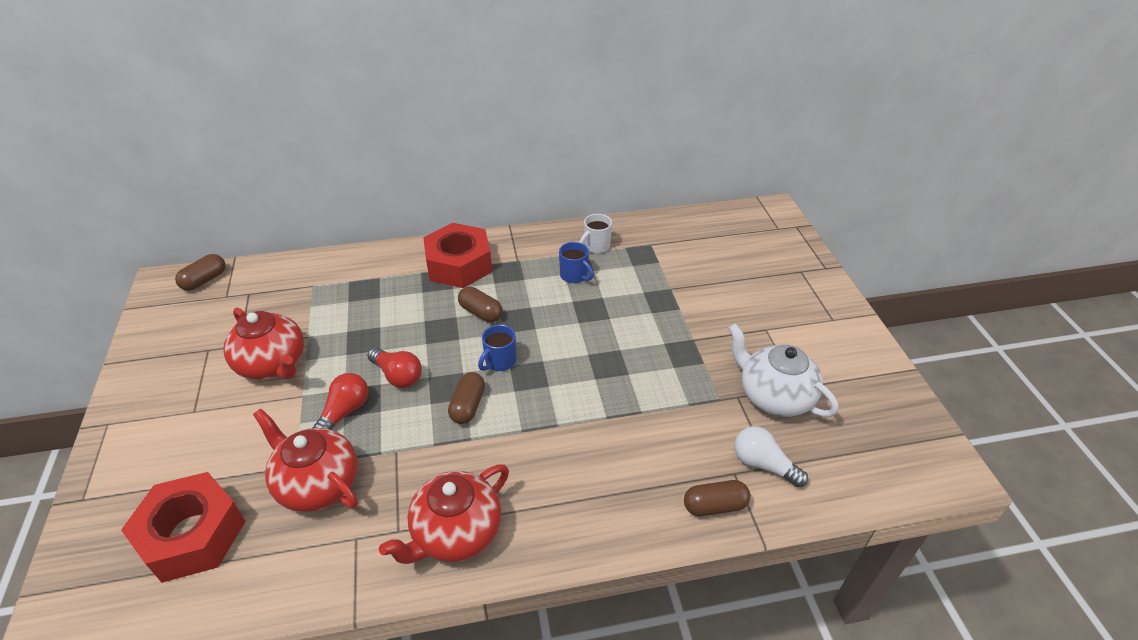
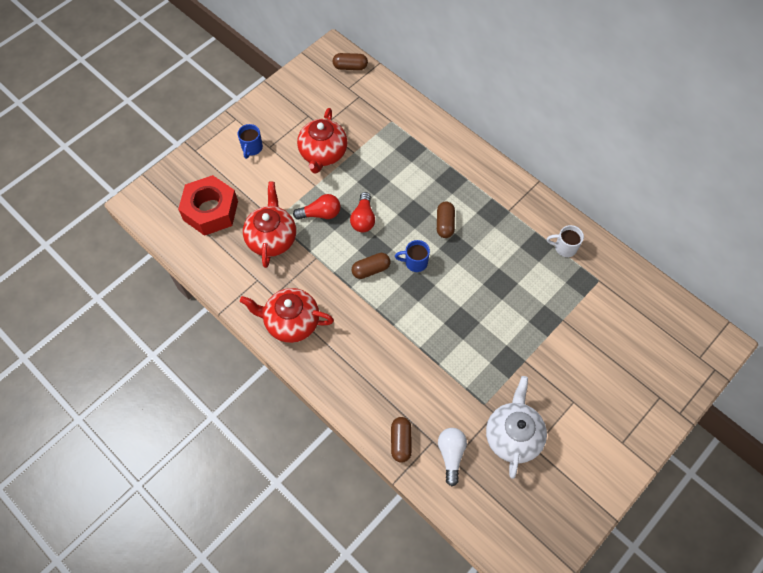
camera: 55 degrees right, 20 degrees up
red nut [423,223,492,288] -> none
blue mug [559,242,594,283] -> blue mug moved to [238,124,263,159]
brown capsule [684,480,750,516] -> brown capsule turned 45 degrees clockwise [391,417,412,463]

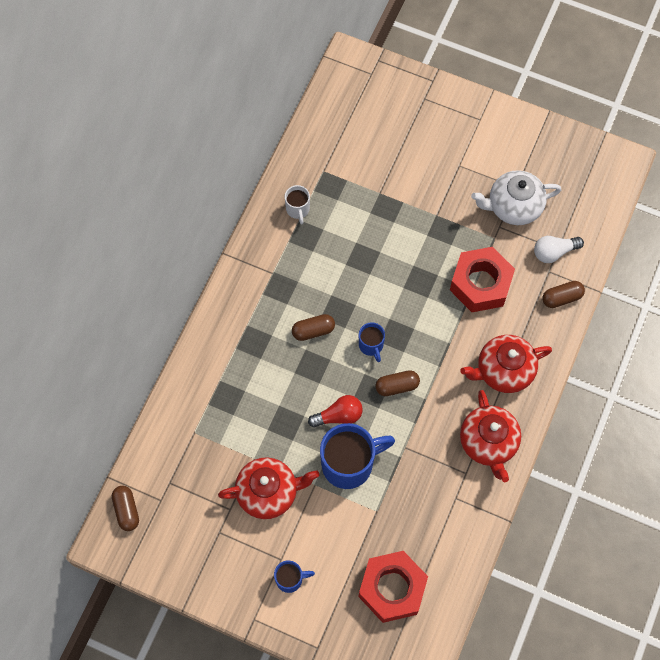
camera: 110 degrees left, 5 degrees up
red teapot [243,182,296,268] -> red teapot moved to [460,335,552,393]
red light bulb [293,194,341,220] -> blue mug [320,423,395,489]
brown capsule [352,253,390,279] -> brown capsule turned 60 degrees counterclockwise [375,370,420,396]
none -> red nut [450,247,515,312]

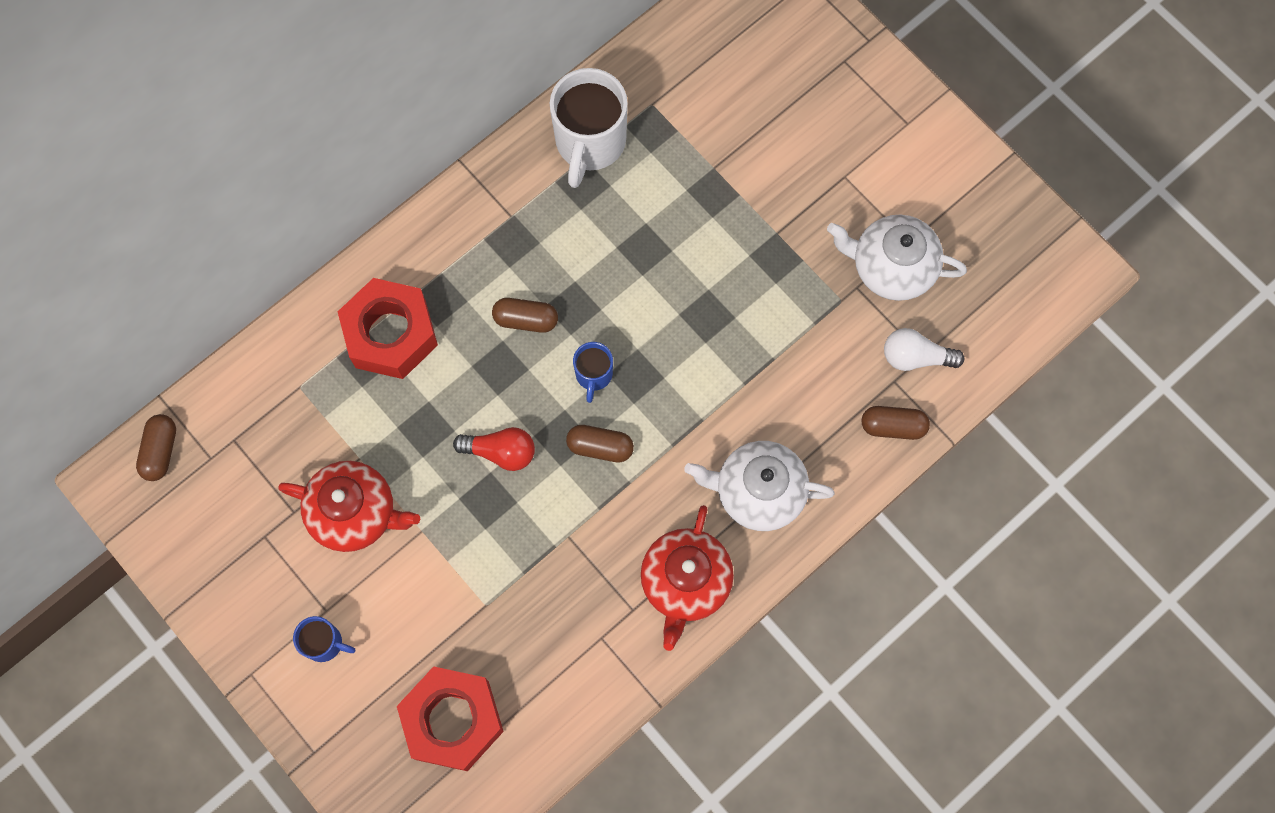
camera: 25 degrees right, 5 degrees up
white mug [285,185,310,225] -> white mug [550,68,628,188], size x1.98
blue mug [320,423,395,489] -> none
red nut [450,247,515,312] -> red nut moved to [338,278,438,379]
red teapot [460,335,552,393] -> white teapot [684,441,835,531]

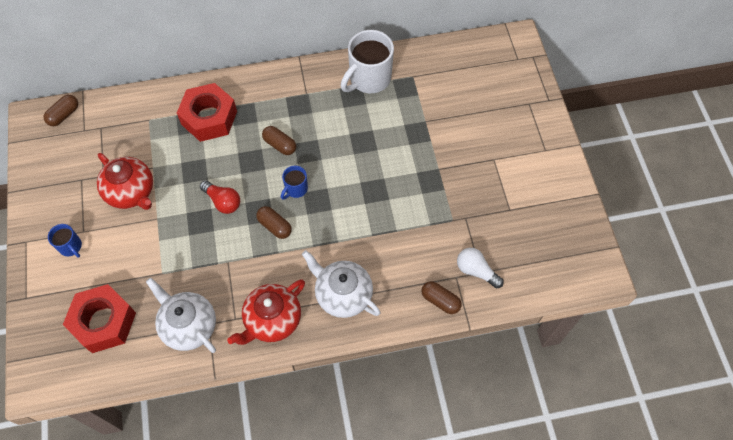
camera: 30 degrees right, 10 degrees down
white teapot [827,214,967,301] -> white teapot moved to [146,278,216,353]

